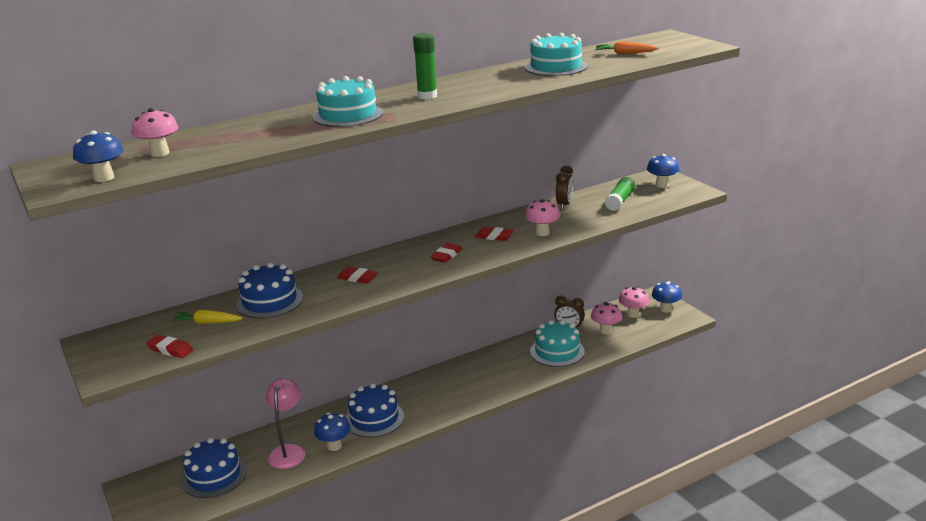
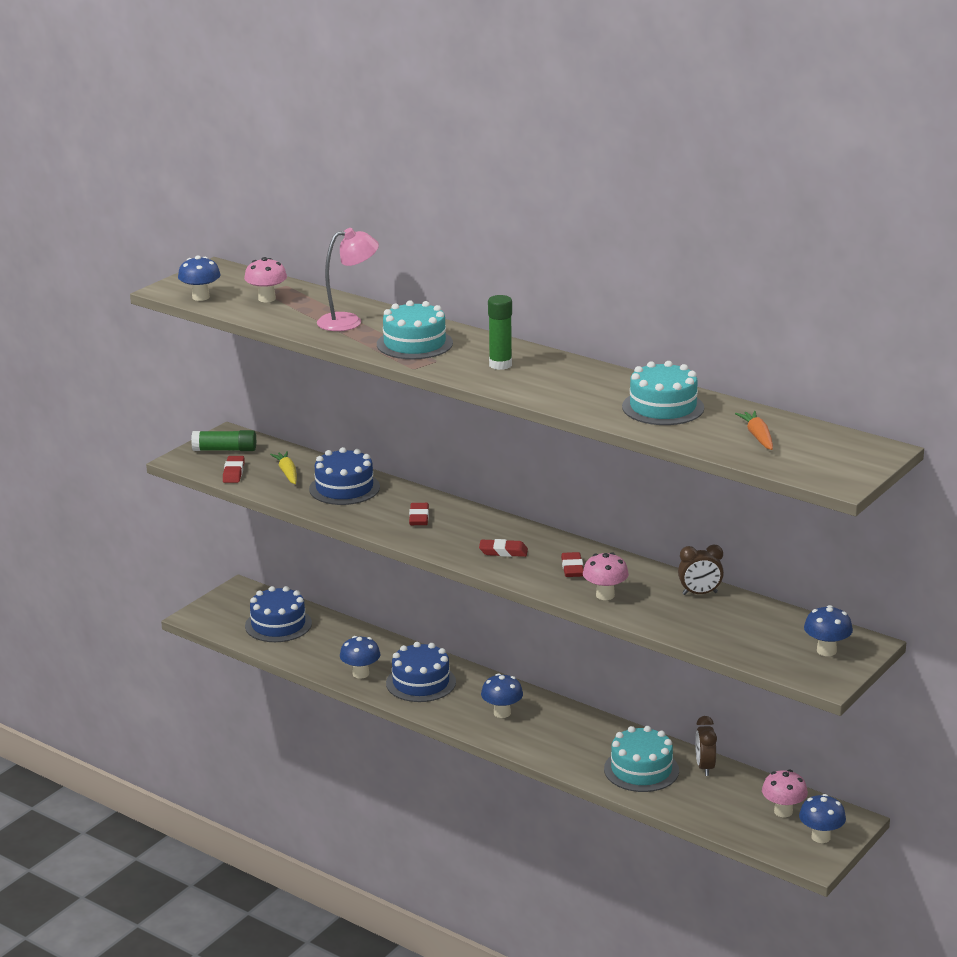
camera: 65 degrees right, 0 degrees up
pink lamp [266,378,305,469] -> pink lamp moved to [317,228,379,331]
pink mushroom [591,302,622,334] -> none
green glue stick [605,177,635,211] -> green glue stick moved to [191,430,256,451]
none -> blue mushroom [481,673,523,718]

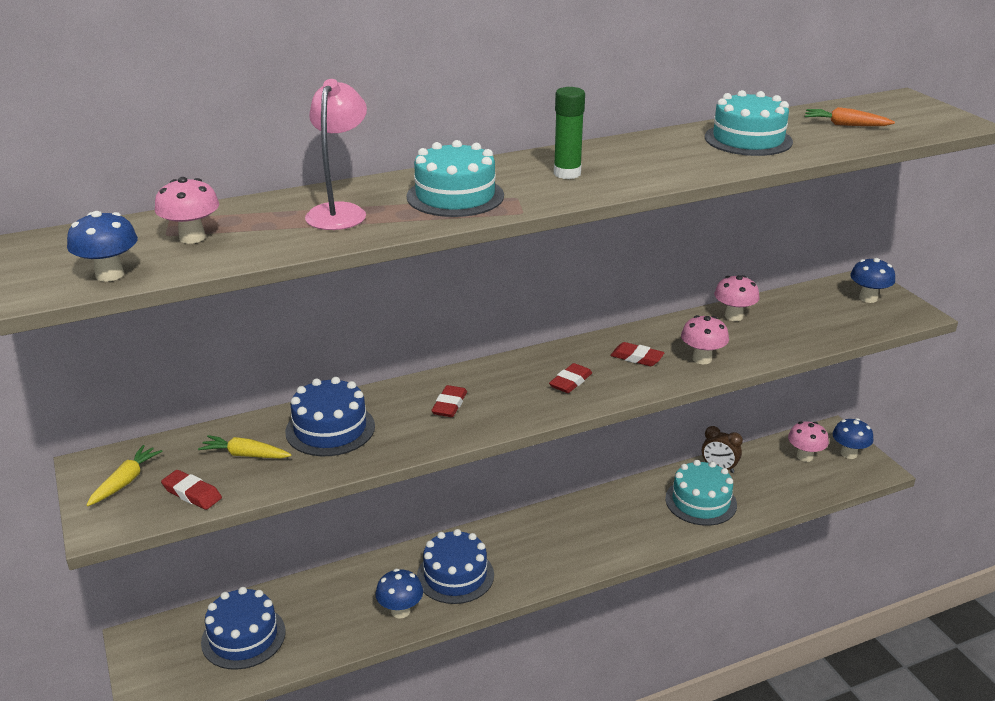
camera: 60 degrees left, 5 degrees up
green glue stick [191,430,256,451] -> yellow carrot [87,445,163,506]
red eraser [409,503,429,525] -> red eraser turned 75 degrees clockwise [431,385,467,417]
blue mushroom [481,673,523,718] -> none
brown clock [678,545,724,595] -> pink mushroom [714,275,760,321]

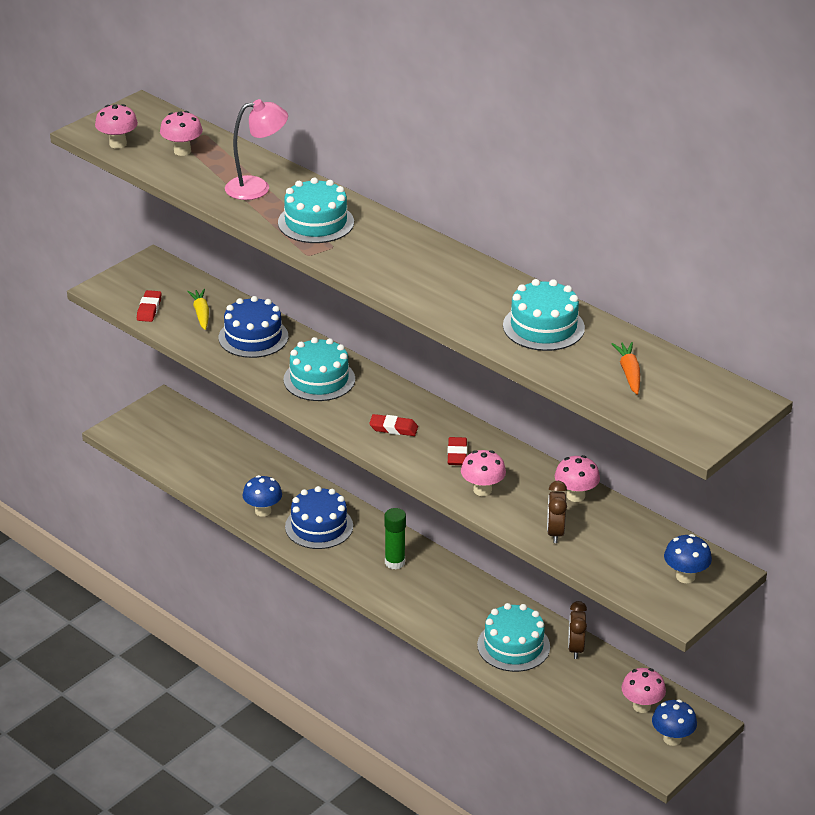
camera: 65 degrees right, 5 degrees up
blue mushroom [67,211,138,282] -> pink mushroom [95,104,138,149]
yellow carrot [87,445,163,506] -> none
blue cake [201,587,286,670] -> none
red eraser [431,385,467,417] -> turquoise cake [283,337,355,401]
green glue stick [554,87,585,179] -> green glue stick moved to [385,508,406,569]
none -> brown clock [547,481,567,543]

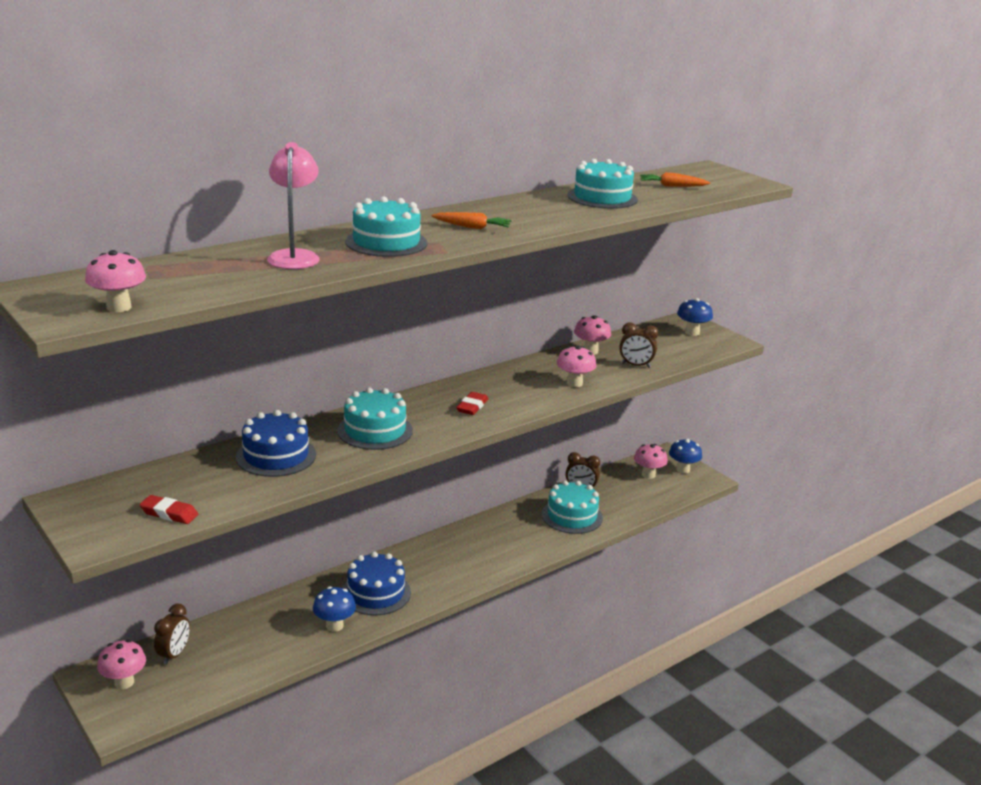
camera: 80 degrees left, 10 degrees down
pink mushroom [160,111,203,156] -> pink mushroom moved to [97,640,146,689]
yellow carrot [187,289,209,330] -> none
green glue stick [385,508,406,569] -> none
red eraser [447,437,467,465] -> none
none -> brown clock [154,604,190,665]
none -> orange carrot [432,212,512,229]

